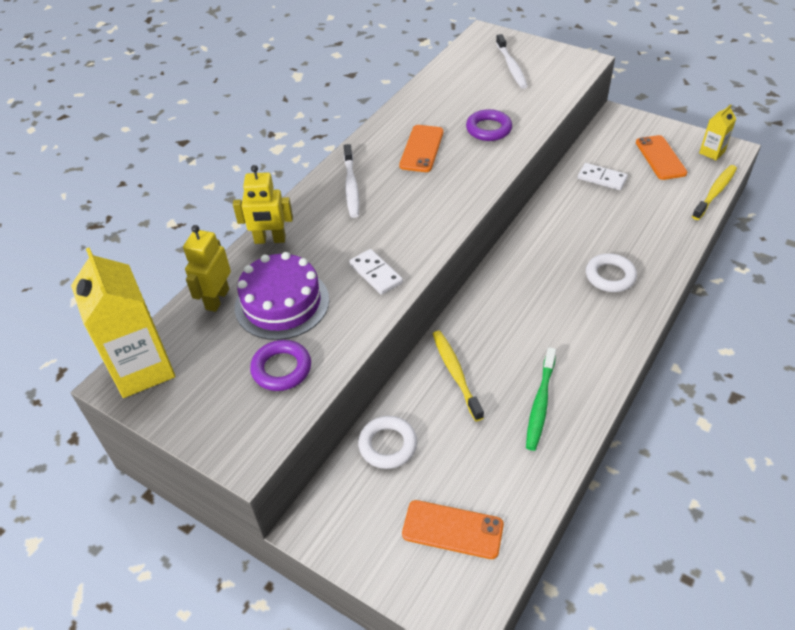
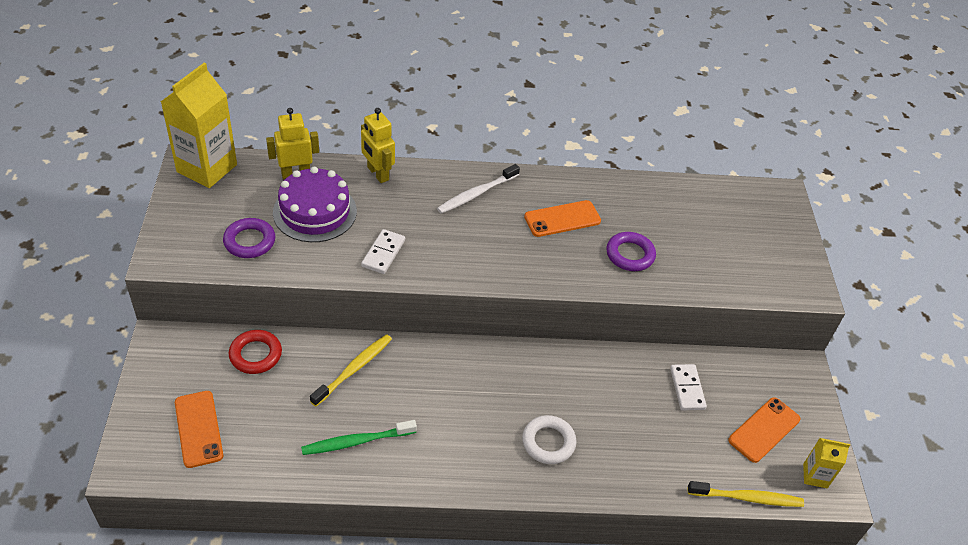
camera: 50 degrees right, 0 degrees up
white ring [358,416,417,469] -> red ring [229,330,282,374]
white toothbrush [496,34,528,89] -> none

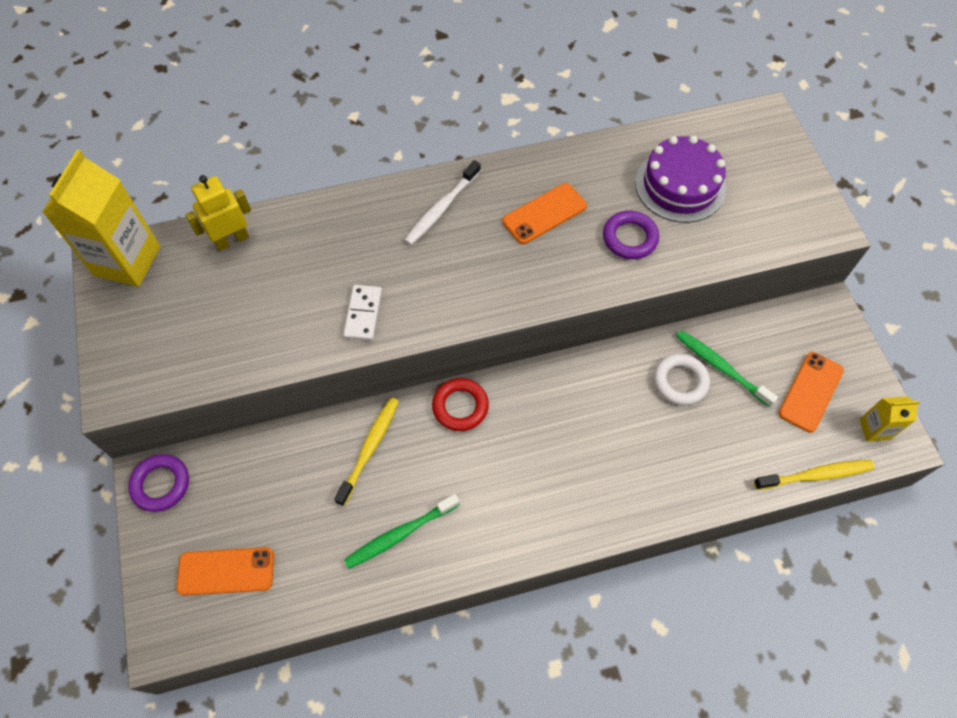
camera: 10 degrees left, 15 degrees up
orange phone [175,391,223,468] -> orange phone turned 60 degrees counterclockwise [176,547,274,596]
purple ring [223,218,276,258] -> purple ring moved to [128,454,189,512]
red ring [229,330,282,374] -> red ring moved to [432,378,489,431]
purple cake [273,167,357,242] -> purple cake moved to [635,136,726,223]
yellow robot [361,108,395,183] -> none
white ring [522,415,576,464] -> white ring moved to [654,354,710,405]
white domino [670,364,707,411] -> green toothbrush [676,330,778,407]

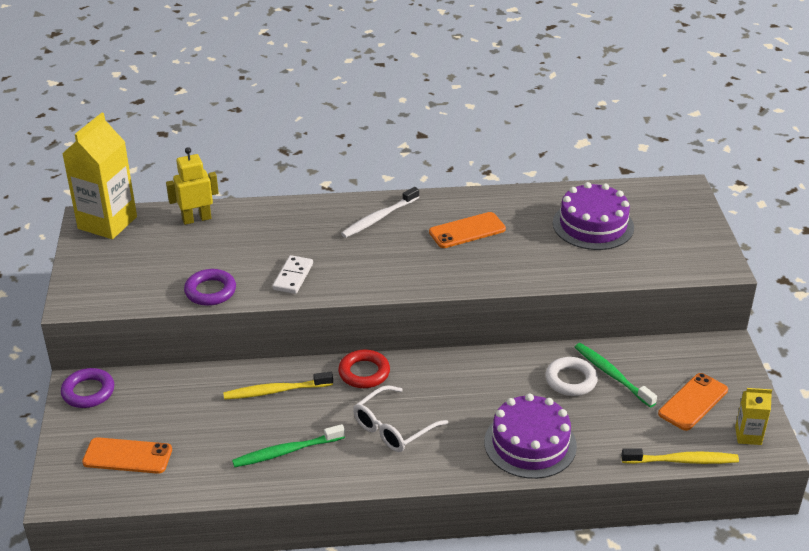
camera: 10 degrees right, 25 degrees down
yellow toothbrush [334,398,399,506] -> yellow toothbrush turned 135 degrees counterclockwise [223,372,333,400]
purple ring [603,211,659,259] -> purple ring moved to [184,269,236,306]
none -> white glasses [353,385,448,452]
none -> purple cake [484,394,577,479]

